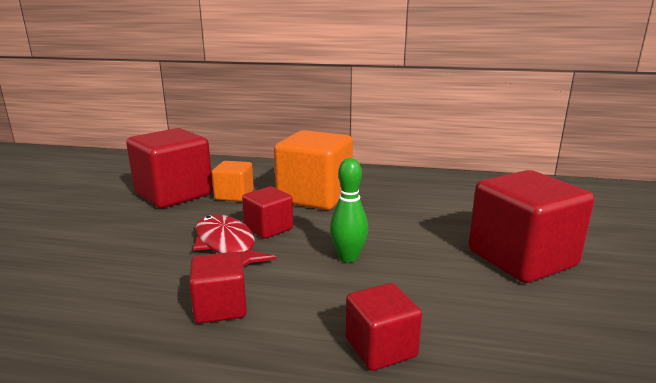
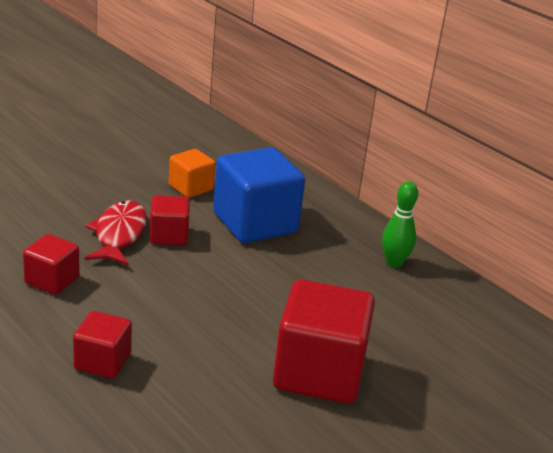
camera: 35 degrees right, 10 degrees up
red cube [126,128,213,208] -> none
orange cube [274,130,353,210] -> blue cube [213,147,305,243]
green bowling pin [330,158,368,262] -> green bowling pin moved to [382,181,418,268]

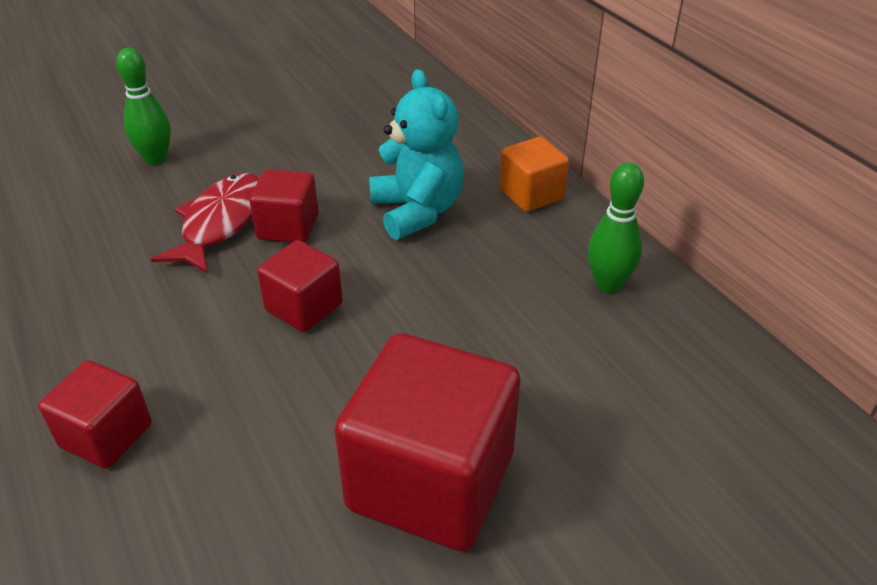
camera: 15 degrees right, 10 degrees up
red cube [23,234,80,295] -> red cube moved to [257,240,343,332]
orange cube [169,149,216,198] -> orange cube moved to [499,137,569,212]
blue cube [213,147,305,243] -> turquoise teddy bear [369,69,464,240]
none -> green bowling pin [116,48,171,165]

